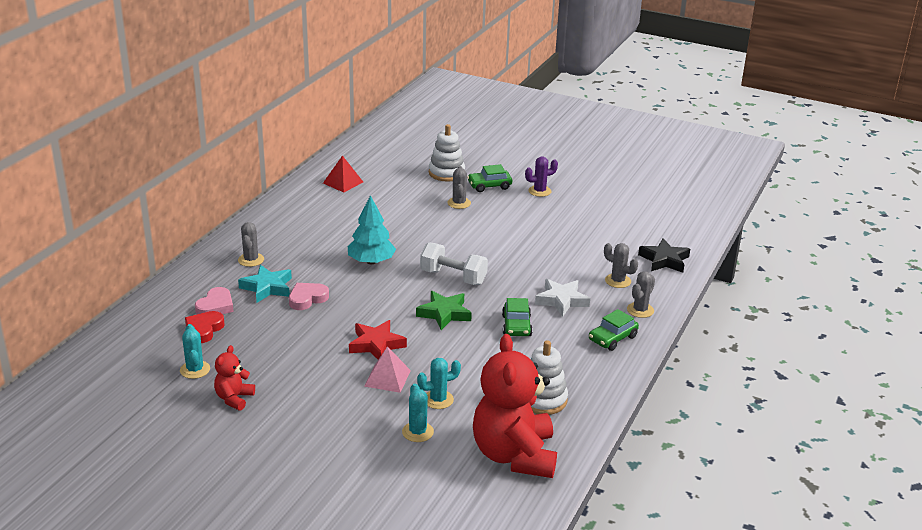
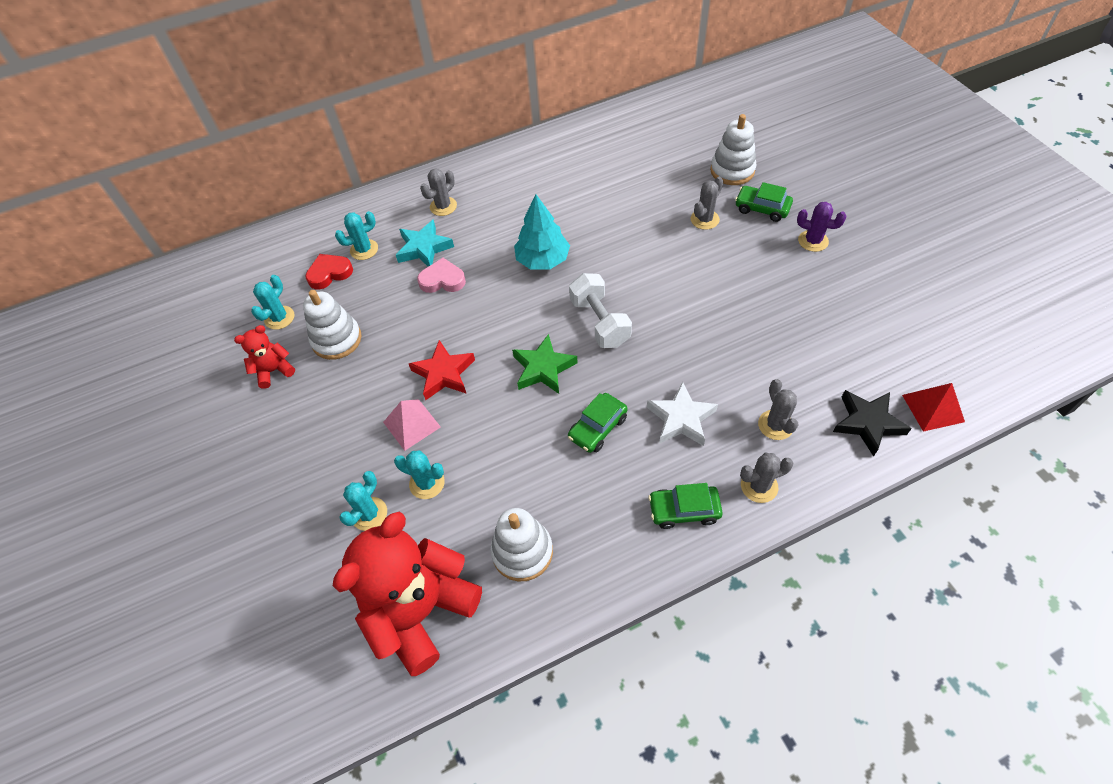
camera: 45 degrees right, 25 degrees up
pink heart [195,287,234,314] -> turquoise cactus [335,211,378,260]
red pyramid [323,155,363,192] -> red pyramid moved to [902,383,965,432]
none -> white stacking toy [303,290,362,360]

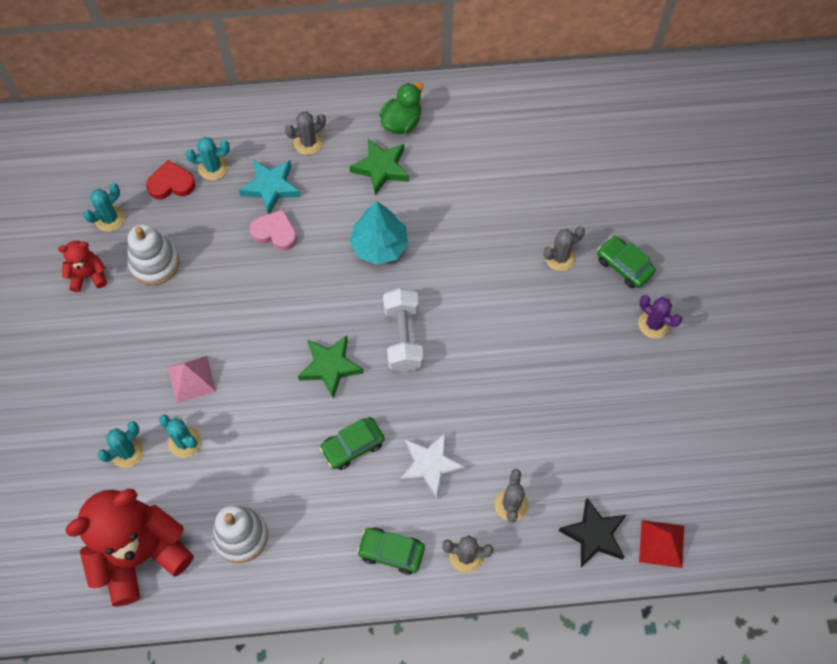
camera: 15 degrees right, 10 degrees up
red star [409,340,475,400] -> none
white stacking toy [710,114,757,185] -> none
none -> green star [350,139,409,195]
none -> green duck [379,82,423,134]

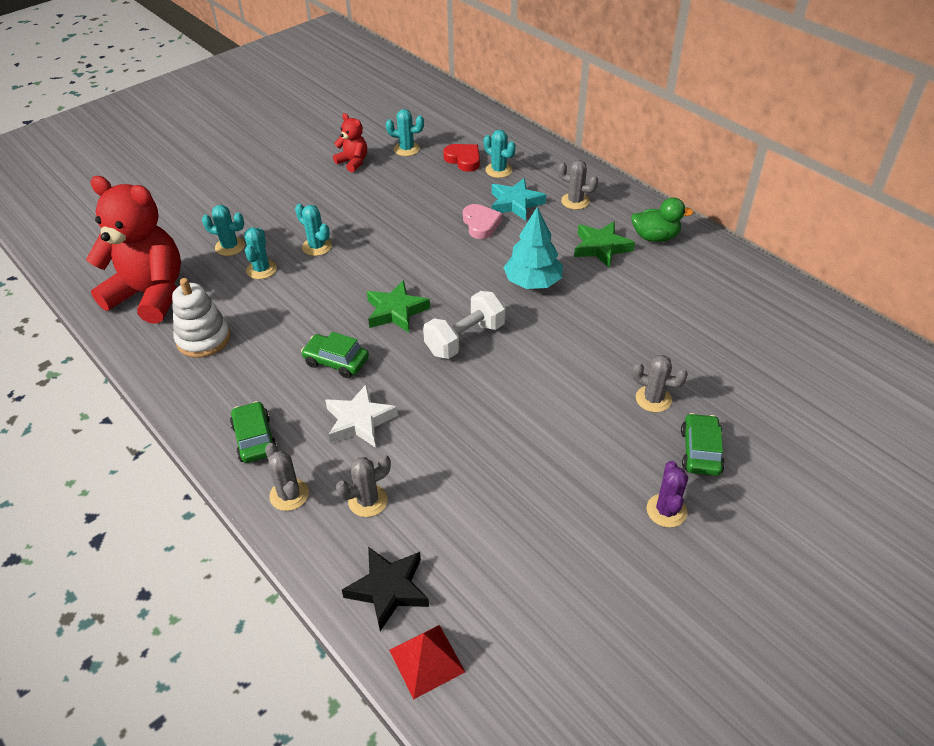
camera: 55 degrees right, 20 degrees down
white stacking toy [127,224,179,285] -> none
pink pyramid [168,356,216,403] -> turquoise cactus [295,204,332,256]

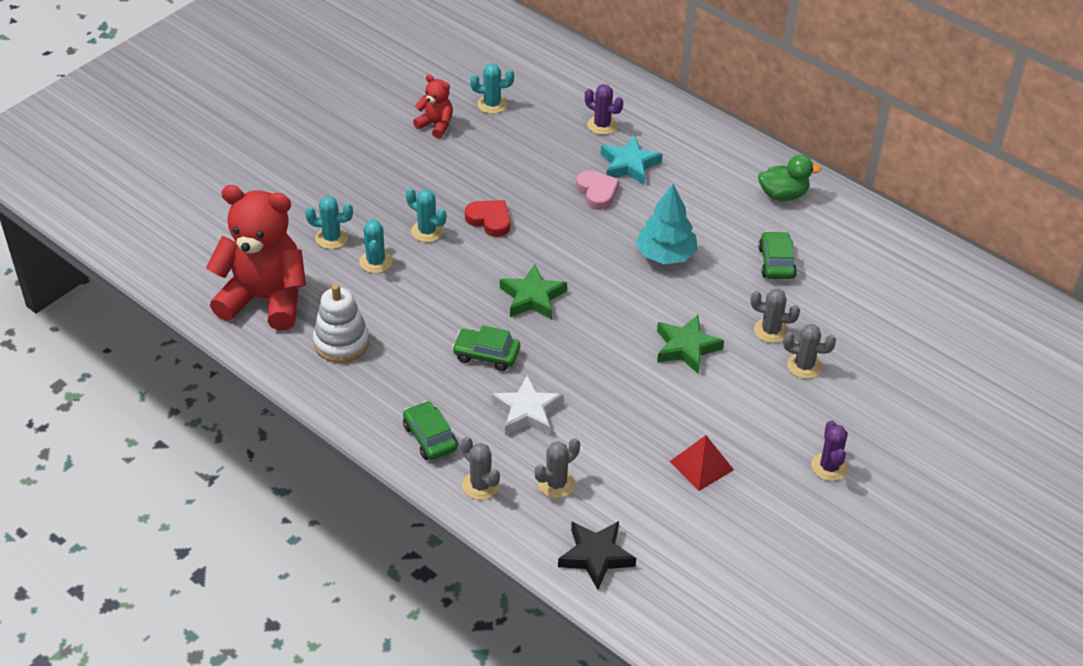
camera: 10 degrees left, 0 degrees up
red pyramid [389,625,465,699] -> red pyramid moved to [669,435,734,491]
white dumbbell [423,291,506,359] -> none
red heart [443,144,480,172] -> red heart moved to [465,200,510,237]
turquoise cactus [483,130,516,178] -> purple cactus [585,84,623,135]
grey cactus [558,160,598,210] -> grey cactus moved to [751,289,800,343]
green star [574,221,635,268] -> green star moved to [657,315,724,374]
green car [681,413,725,476] -> green car moved to [758,231,797,279]

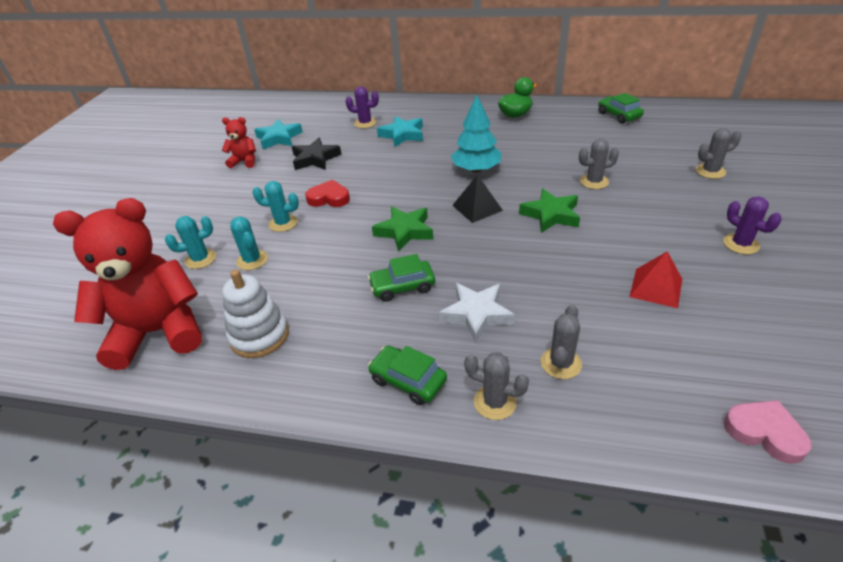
camera: 25 degrees left, 5 degrees down
turquoise cactus [470,63,514,114] -> turquoise star [254,119,303,149]
black star [558,521,636,590] -> black star moved to [292,138,341,170]
pink heart [576,170,619,210] -> pink heart moved to [724,400,812,464]
green car [758,231,797,279] -> green car moved to [598,93,644,124]
grey cactus [783,324,836,379] -> grey cactus moved to [696,128,742,179]
none -> black pyramid [452,174,503,223]

